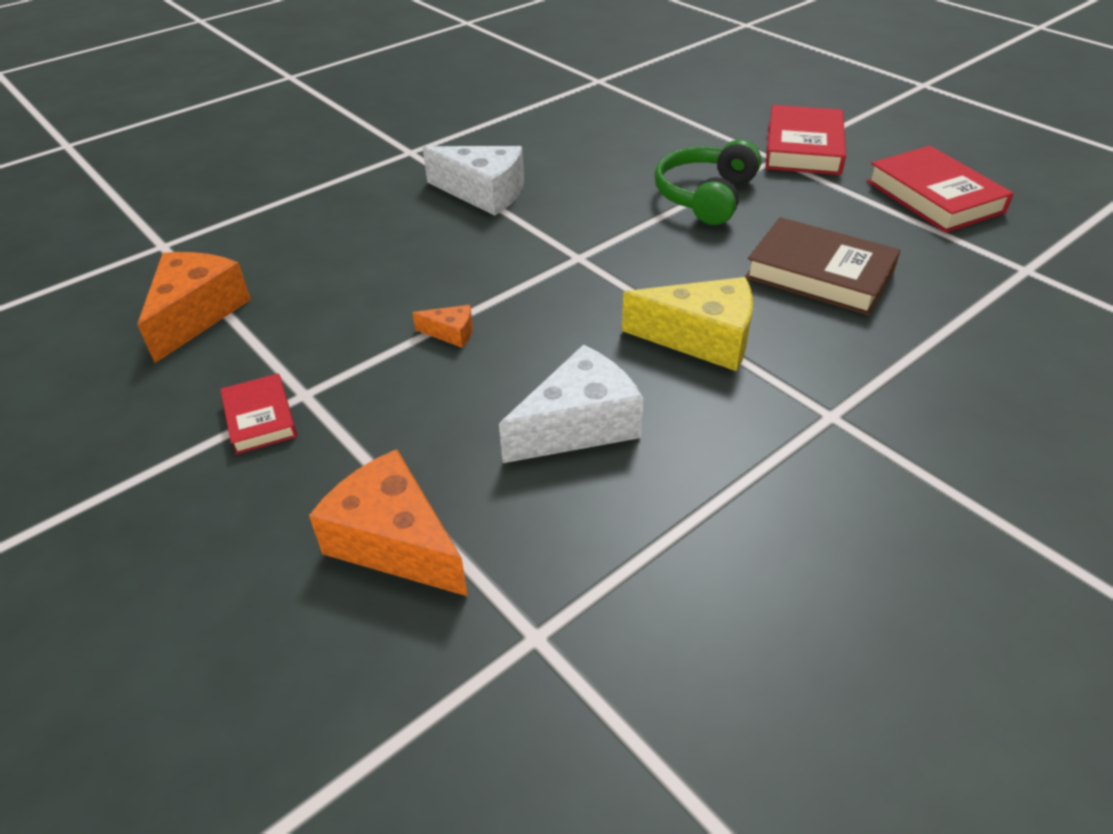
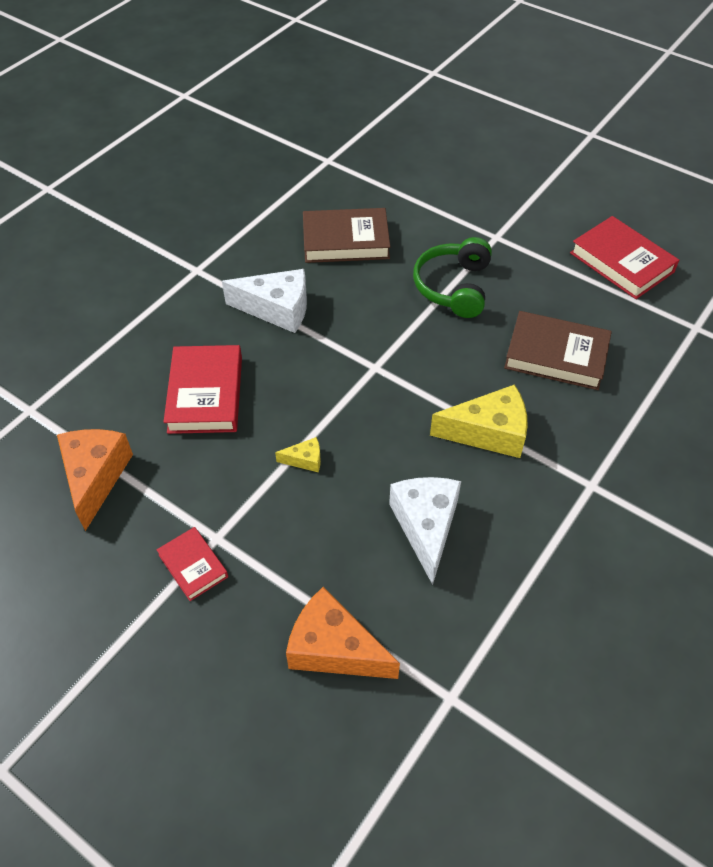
camera: 15 degrees left, 10 degrees up
orange cheese [412,305,473,348] -> yellow cheese [275,437,321,472]
white cheese [499,345,643,463] -> white cheese turned 45 degrees counterclockwise [389,477,461,585]
red book [765,105,846,175] -> red book moved to [164,345,242,434]
none -> brown book [303,208,390,263]

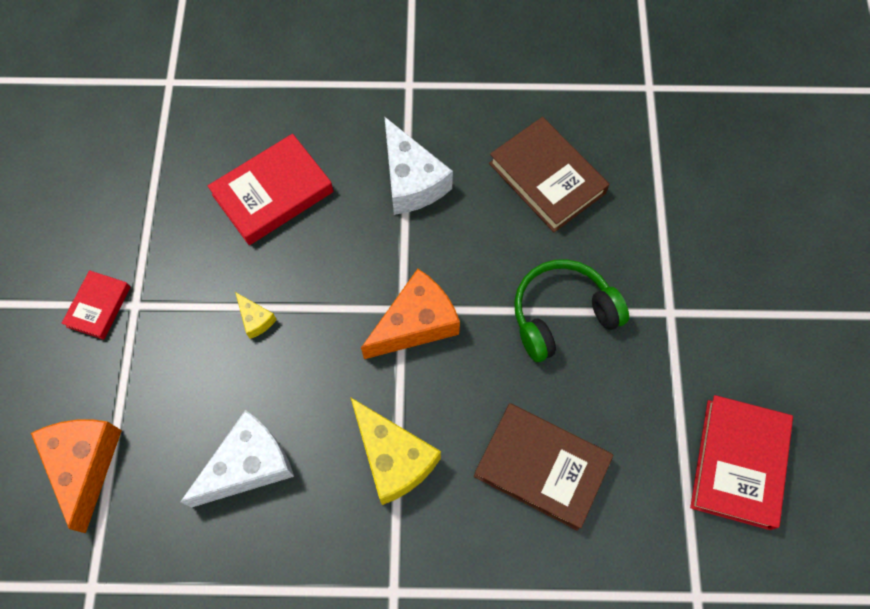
camera: 55 degrees right, 15 degrees up
orange cheese [57,429,133,531] -> orange cheese moved to [361,269,460,359]
brown book [504,311,612,390] -> brown book turned 45 degrees counterclockwise [474,403,613,531]

